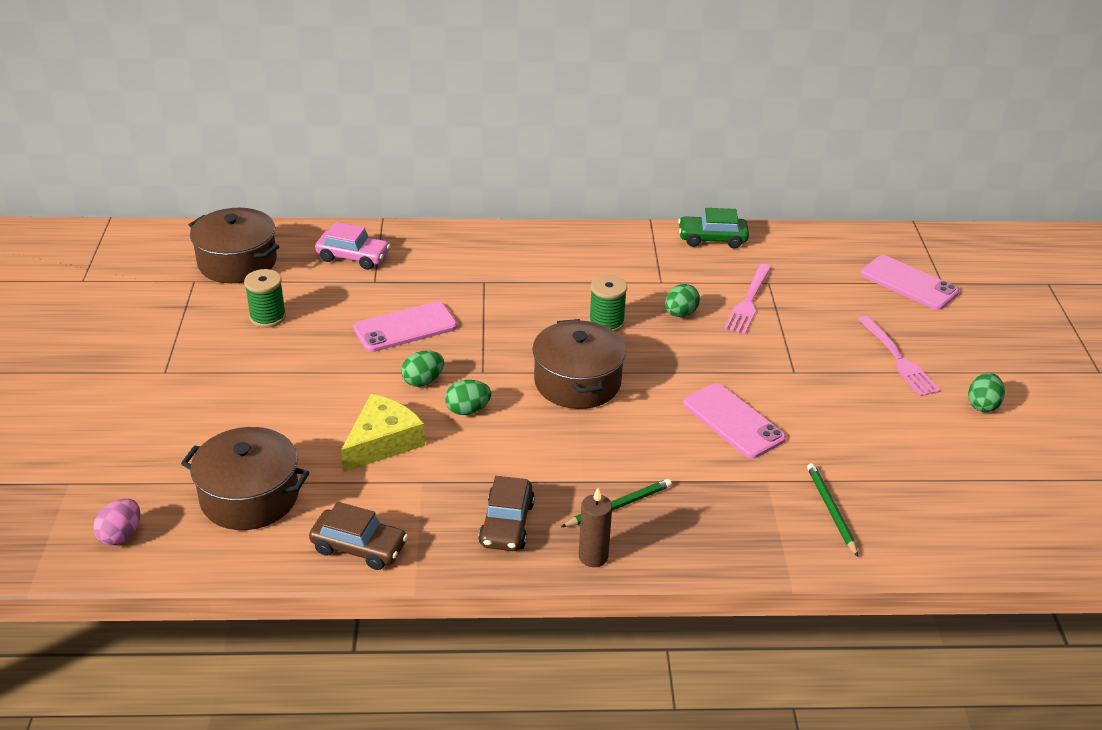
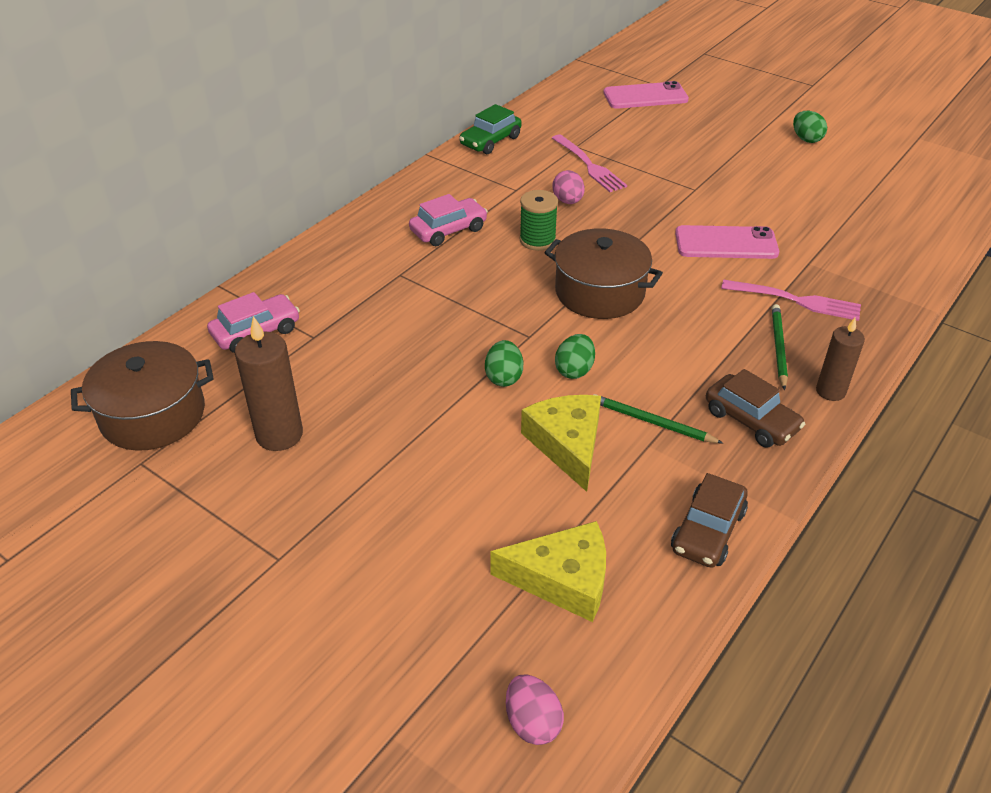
camera: 50 degrees left, 5 degrees up
brown pot [181,427,310,530] -> yellow cheese [490,521,606,622]
green spool [244,269,286,328] -> brown candle [235,316,303,451]
brown car [309,502,408,570] -> brown car turned 150 degrees clockwise [671,473,748,568]
pink phone [354,301,457,352] -> none
green egg [665,284,700,317] -> pink egg [552,170,585,204]
green pencil [807,463,858,557] -> green pencil moved to [593,394,723,443]
pink fork [858,316,941,397] -> pink fork moved to [721,280,861,321]
none -> pink car [409,194,488,246]

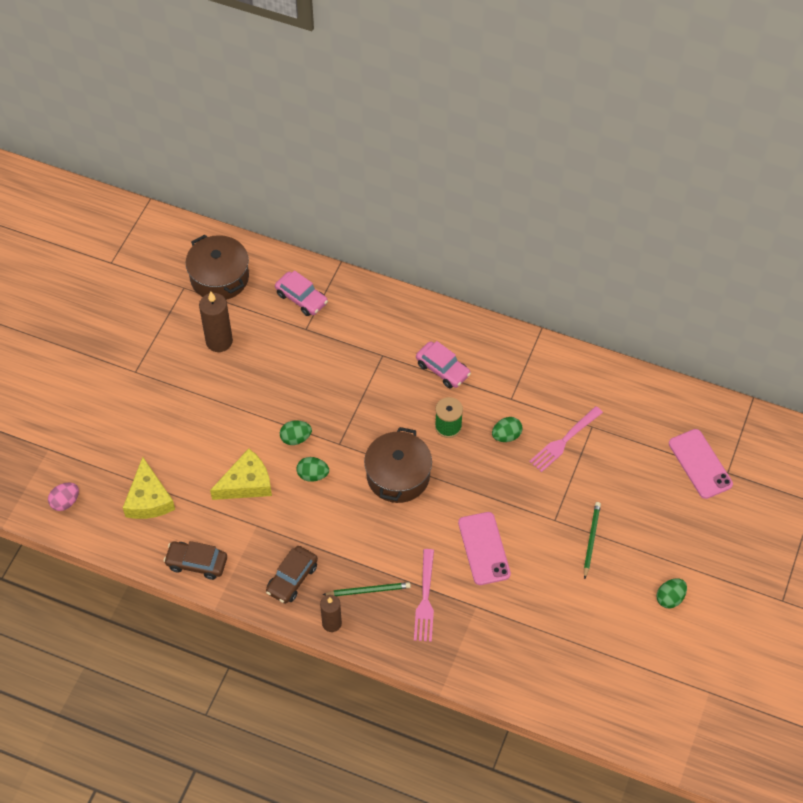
camera: 75 degrees right, 15 degrees up
green car [459,104,522,154] -> none
pink egg [552,170,585,204] -> green egg [492,417,523,442]
green pencil [593,394,723,443] -> green pencil moved to [584,502,601,579]

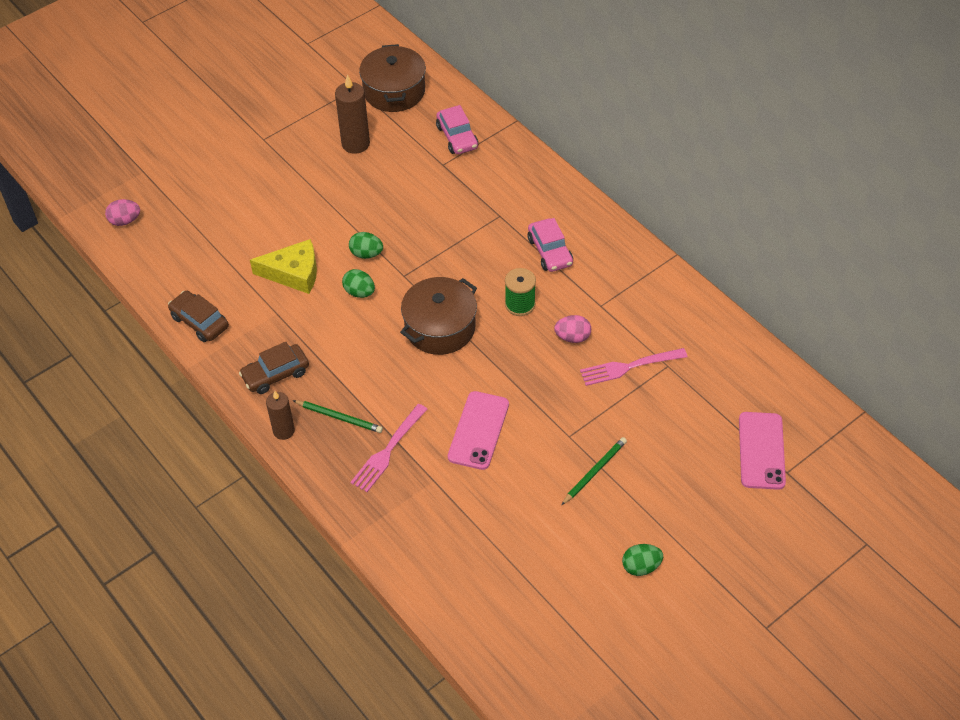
camera: 30 degrees right, 5 degrees down
yellow cheese [123,457,175,519] -> none
green egg [492,417,523,442] -> pink egg [554,315,591,343]

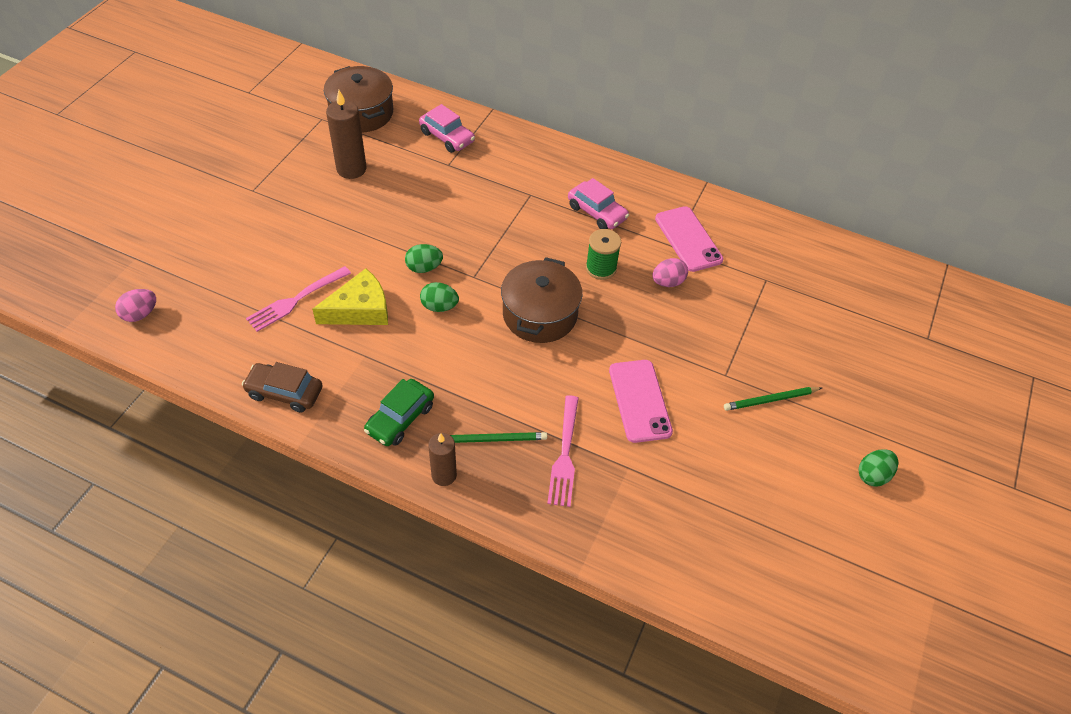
camera: 30 degrees left, 0 degrees up
brown car [239,342,309,394] -> green car [364,379,434,446]
green pencil [561,437,627,505] -> green pencil turned 120 degrees counterclockwise [724,387,822,411]
pink fork [580,348,688,386] -> pink fork moved to [246,266,351,332]
pink phone [739,412,786,490] -> pink phone moved to [655,206,723,272]

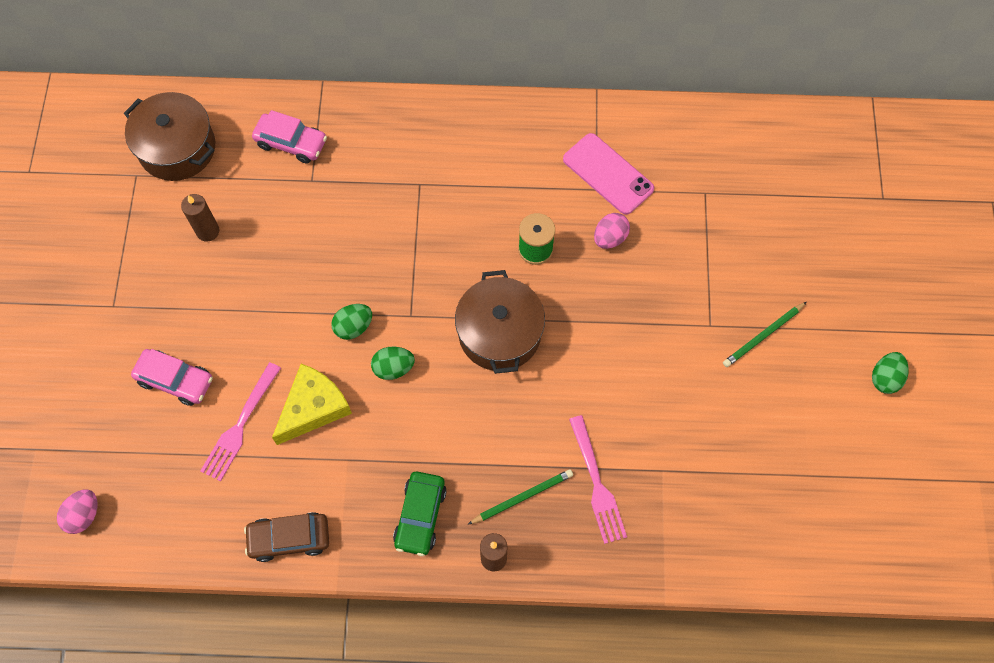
camera: 20 degrees left, 15 degrees up
brown candle [326,90,366,179] -> brown candle [181,194,219,242], size x0.66
pink car [568,178,629,229] -> pink car moved to [131,349,213,406]
pink phone [609,360,673,443] -> none

